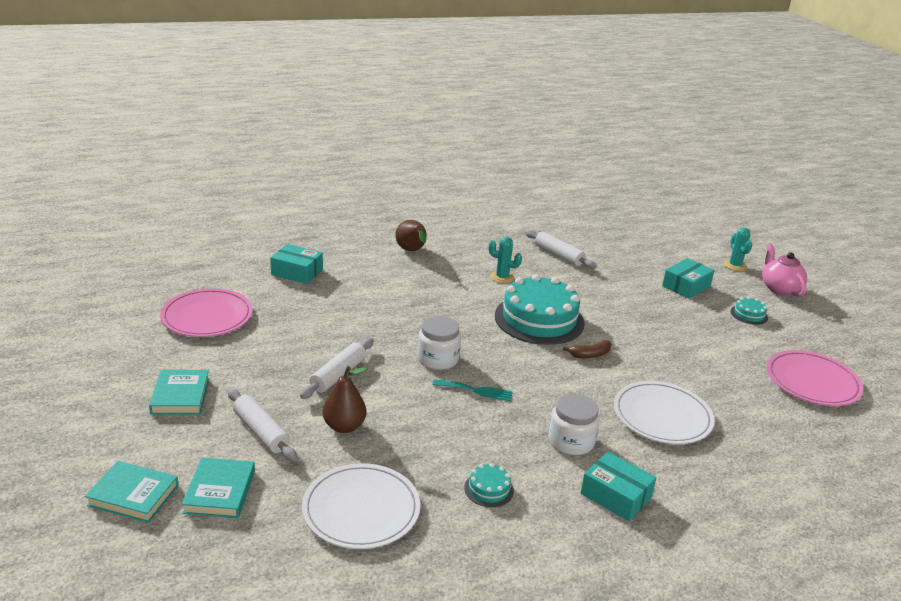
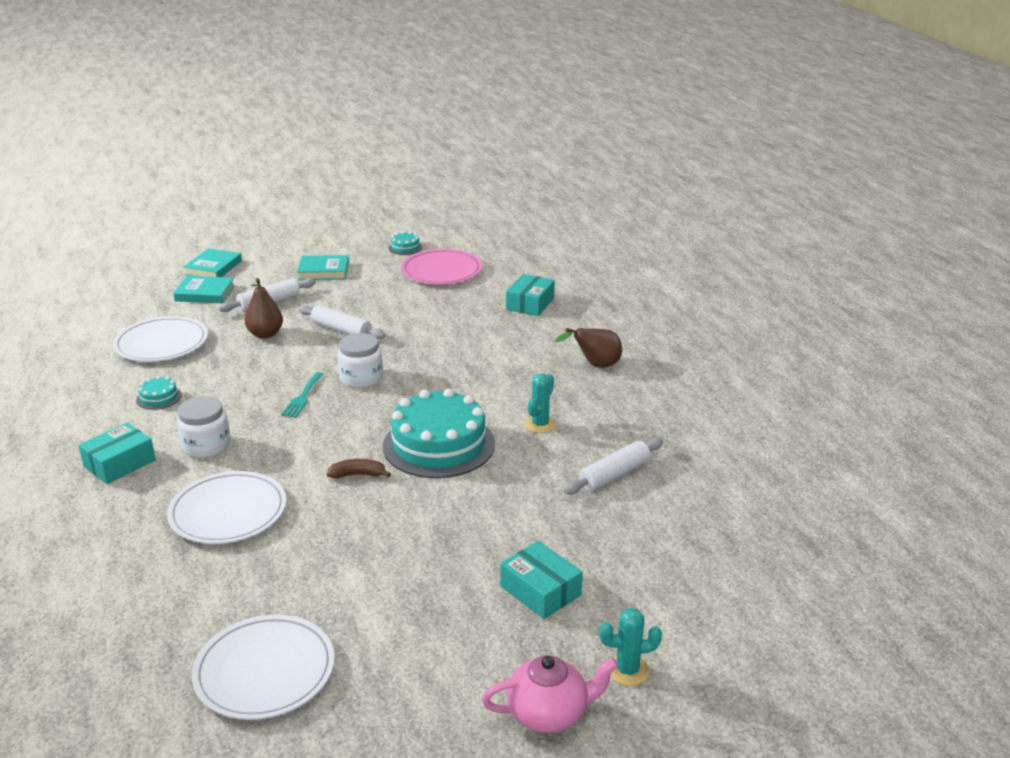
camera: 95 degrees right, 0 degrees up
brown banana [563,340,611,358] -> brown banana turned 105 degrees clockwise [327,459,391,478]
turquoise cake [731,297,768,325] -> turquoise cake moved to [388,231,423,255]
pink plate [767,350,863,406] -> white plate [192,614,335,720]

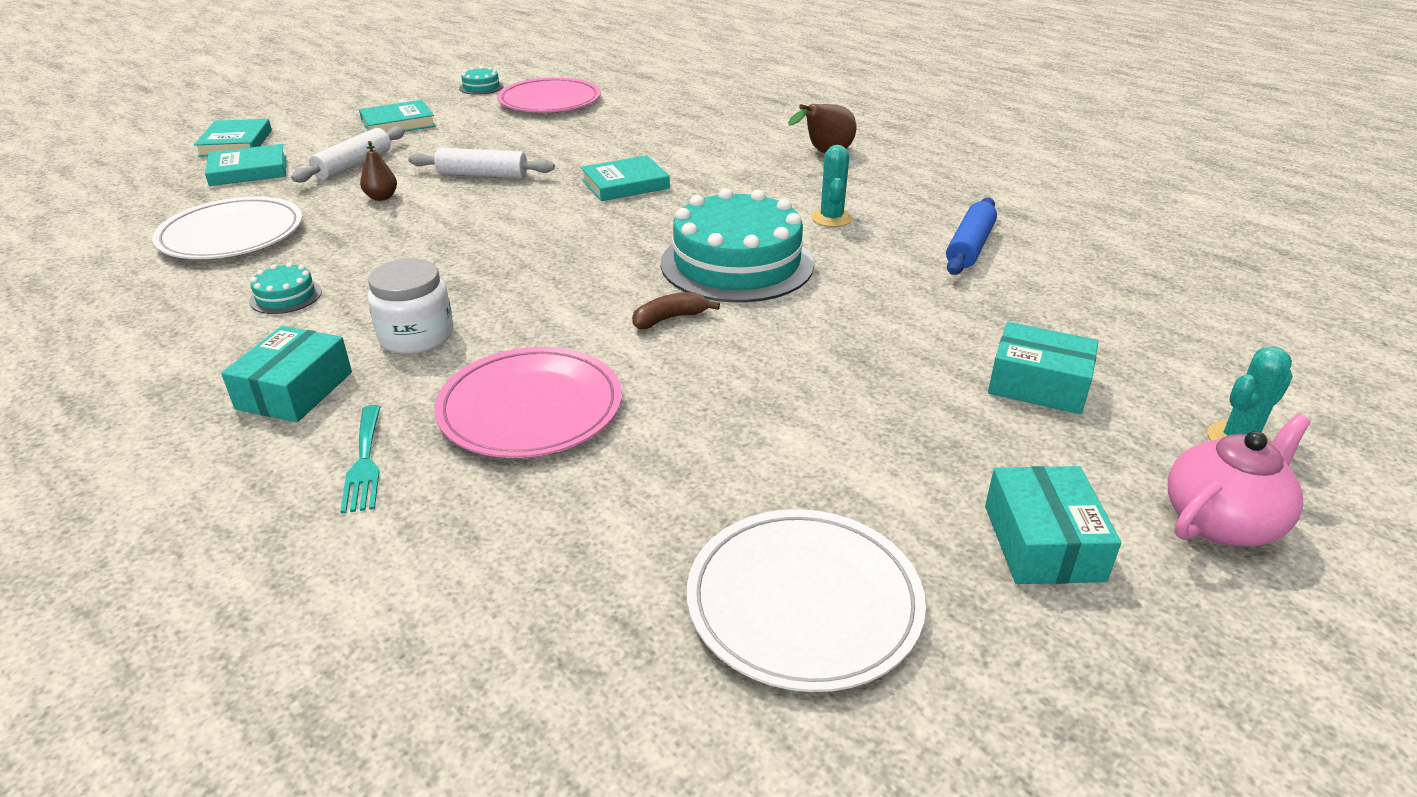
camera: 25 degrees left, 5 degrees up
white plate [167,471,286,544] -> pink plate [434,347,622,458]
brown pear [245,278,283,339] -> brown pear [360,141,397,201], size x0.66
turquoise fork [281,372,324,418] -> turquoise fork moved to [340,405,381,514]
white jar [337,333,383,388] -> none
turquoise box [506,274,555,316] -> turquoise box moved to [985,466,1121,584]
white rolling pin [564,438,663,495] -> blue rolling pin [946,197,997,275]
none -> turquoise book [581,155,670,201]

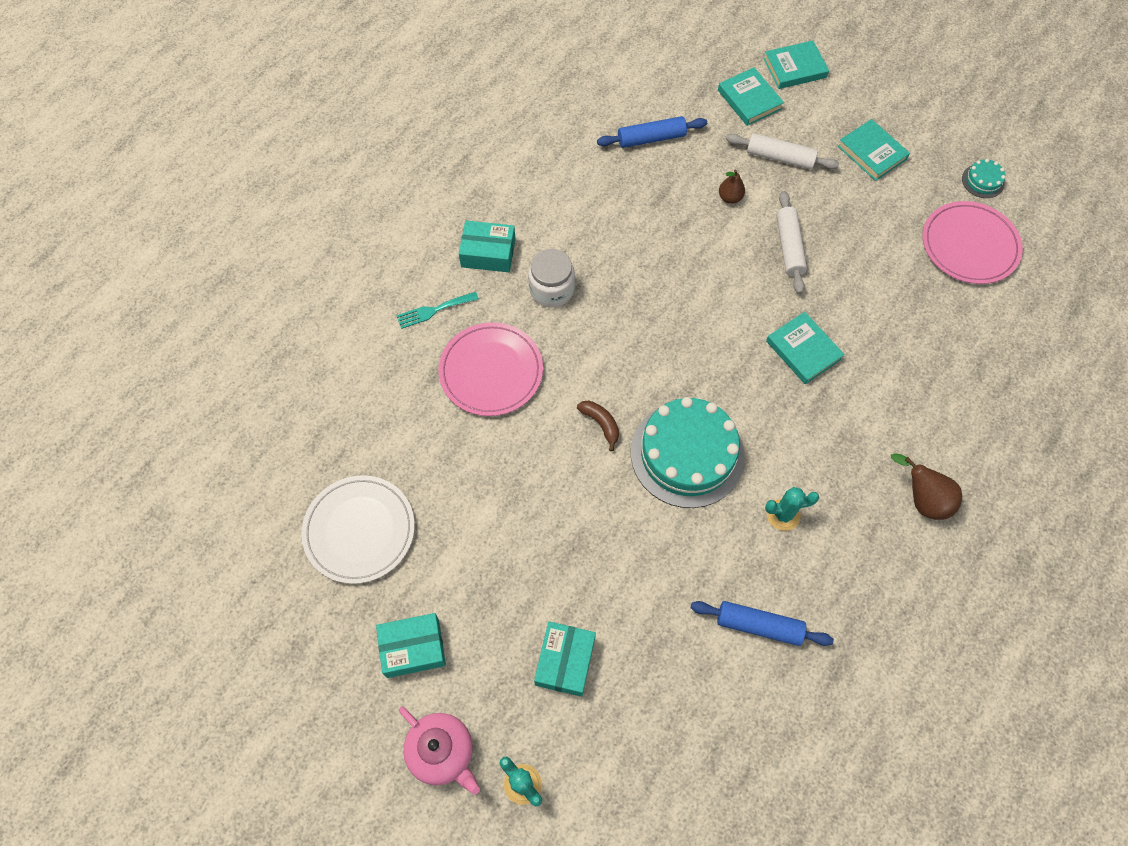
camera: 80 degrees right, 30 degrees up
white plate [152,196,303,259] -> blue rolling pin [597,116,707,148]
turquoise cake [249,262,322,314] -> none

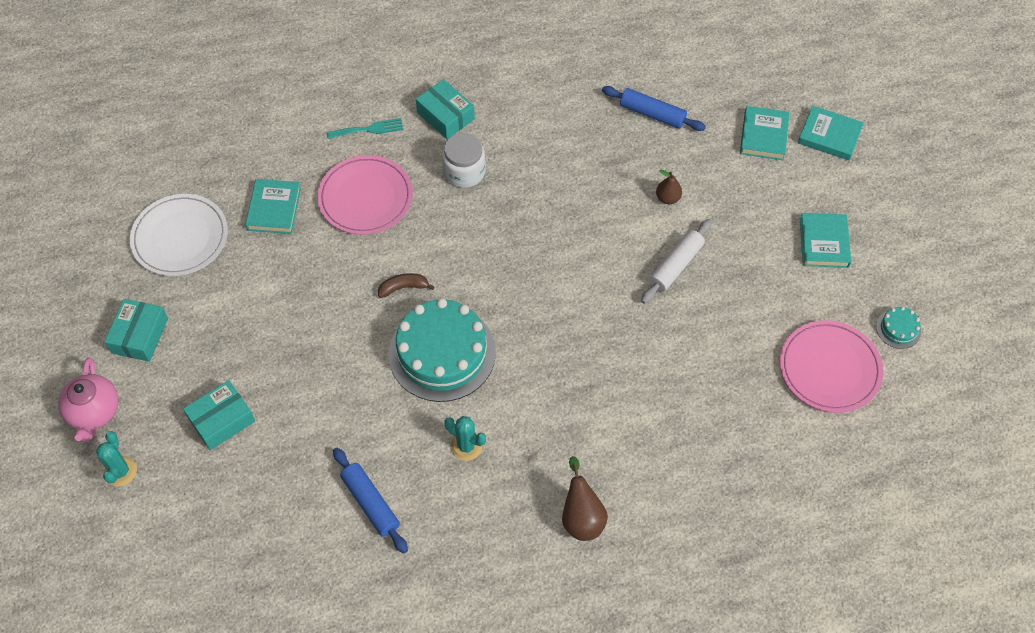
camera: 40 degrees right, 5 degrees down
turquoise box [376,613,446,678] -> turquoise box turned 75 degrees clockwise [104,299,168,362]
turquoise fork [396,292,479,329] -> turquoise fork turned 150 degrees clockwise [327,118,403,139]
brown banana [577,401,619,451] -> brown banana turned 105 degrees counterclockwise [378,273,434,298]
white rolling pin [726,133,839,169] -> none
turquoise book [766,312,845,384] -> turquoise book moved to [245,179,301,234]

